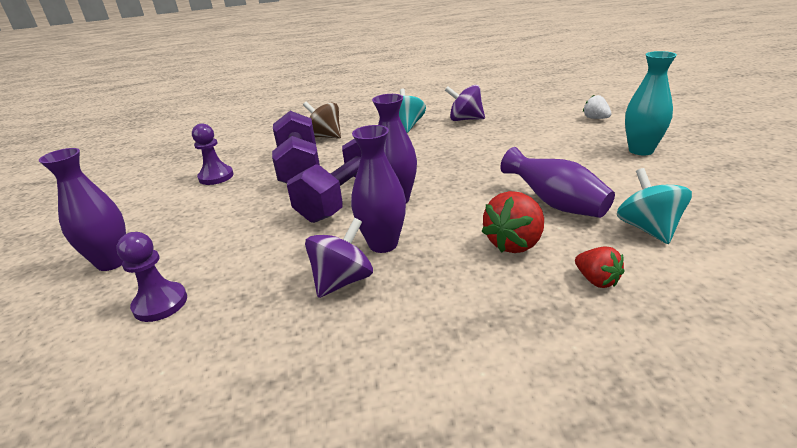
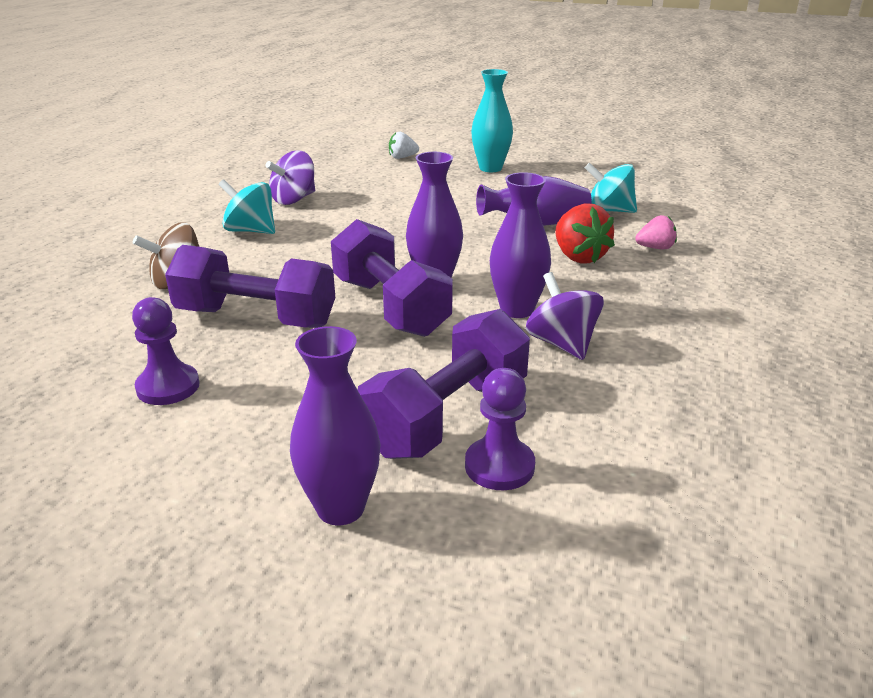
camera: 65 degrees left, 0 degrees up
red strawberry [575,247,624,288] -> pink strawberry [635,215,677,249]
none -> purple dumbbell [358,309,530,459]

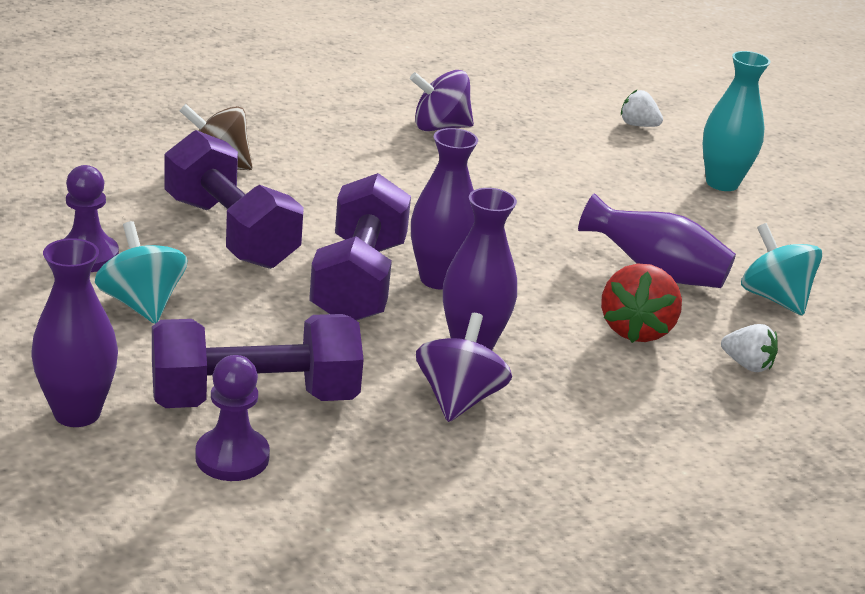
camera: 35 degrees right, 0 degrees up
turquoise spinning top [218,179,275,234] -> turquoise spinning top moved to [95,221,187,324]
pink strawberry [635,215,677,249] -> white strawberry [721,324,778,372]

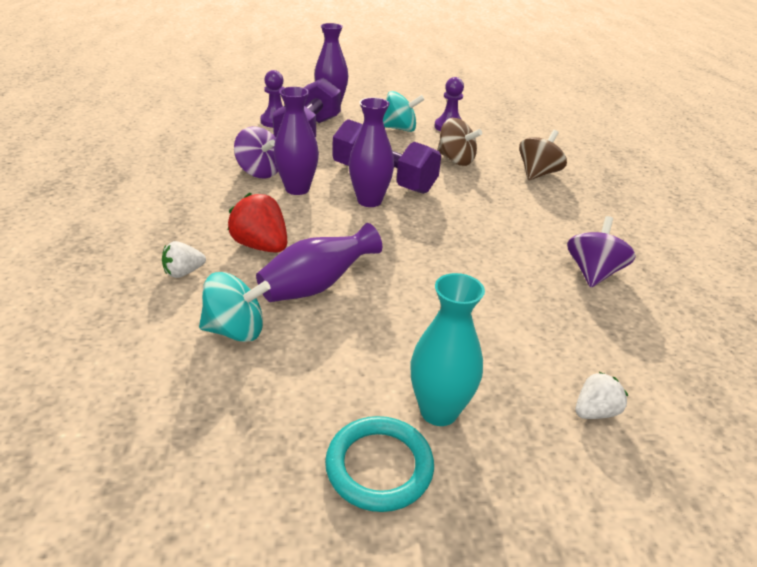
camera: 120 degrees right, 5 degrees up
purple dumbbell [165,130,304,269] -> brown spinning top [437,118,482,166]
none -> turquoise ring [325,416,434,512]

